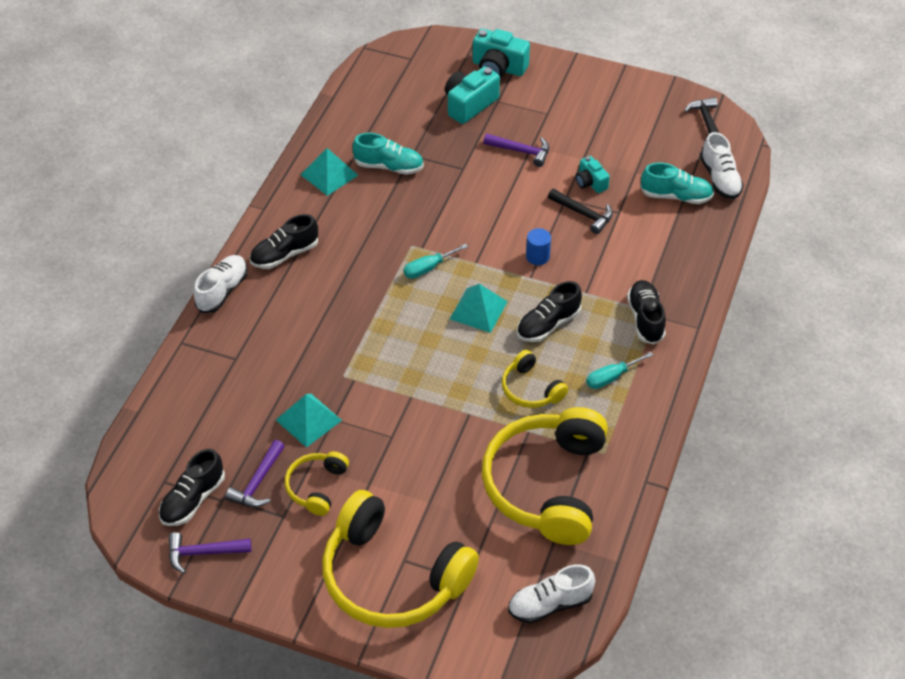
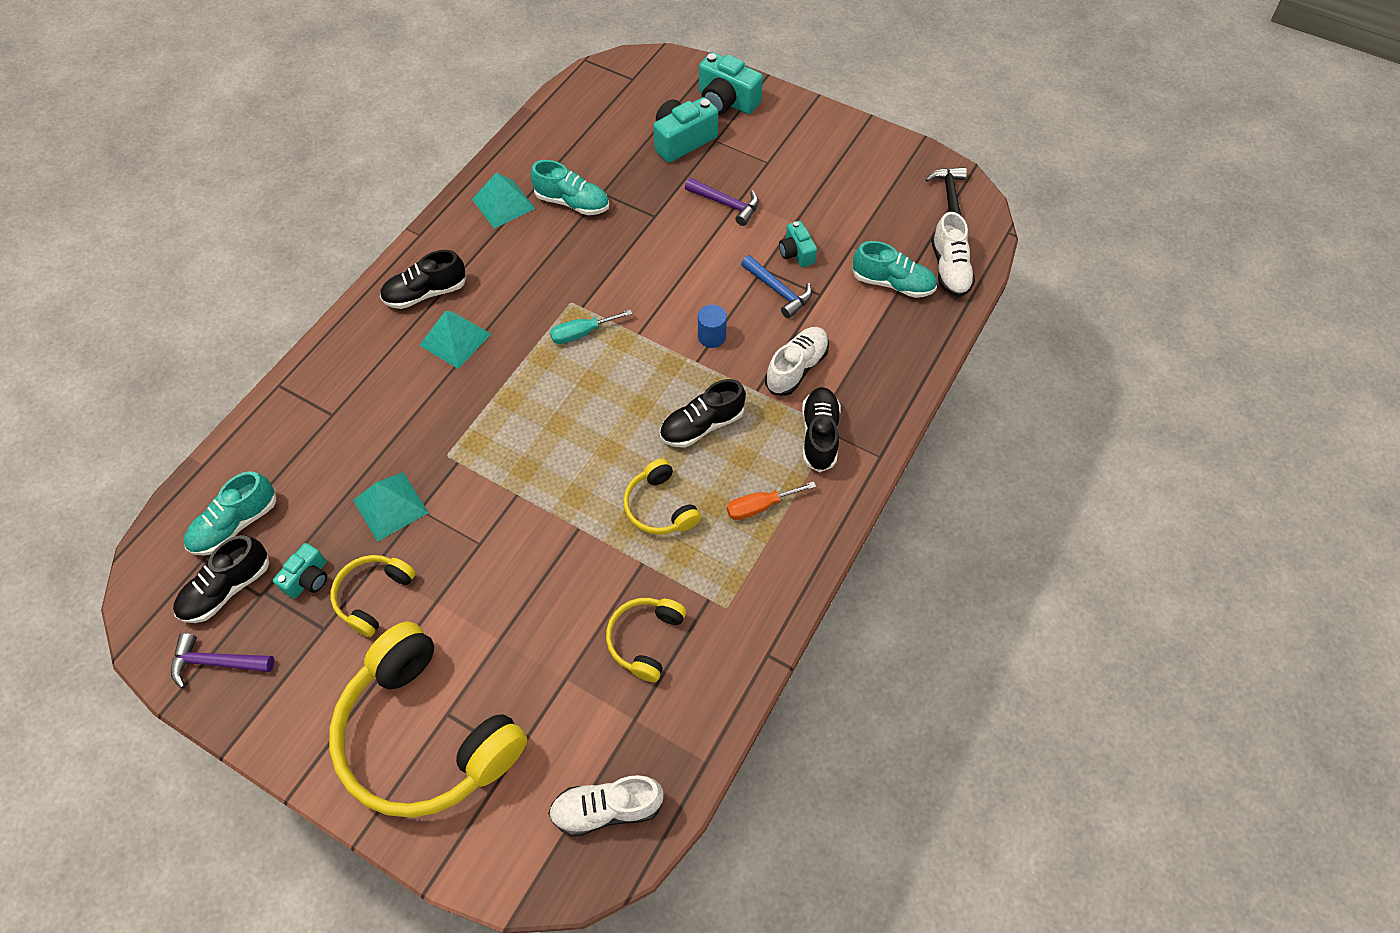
camera: 10 degrees right, 10 degrees up
white shoe [194,255,248,313] -> white shoe moved to [765,327,829,396]
purple hammer [225,440,285,507] -> turquoise camera [273,543,327,599]
turquoise pyramid [450,284,508,333] -> turquoise pyramid moved to [419,311,491,369]
yellow headphones [482,407,608,545] -> yellow headphones [606,598,686,682], size x0.47
black hammer [548,189,613,234] -> blue hammer [741,255,812,319]
turquoise screwdriver [586,352,653,389] -> orange screwdriver [727,481,816,520]
none -> turquoise shoe [184,471,277,556]

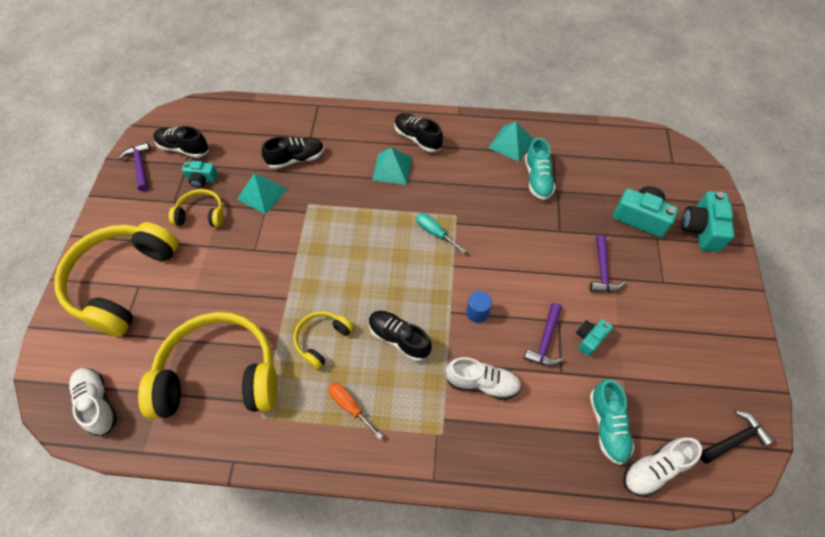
camera: 65 degrees right, 0 degrees up
turquoise shoe [184,471,277,556] -> none
yellow headphones [606,598,686,682] -> yellow headphones [138,312,278,419], size x2.11
blue hammer [741,255,812,319] -> purple hammer [524,303,564,366]
black shoe [802,387,841,472] -> black shoe moved to [262,137,325,169]

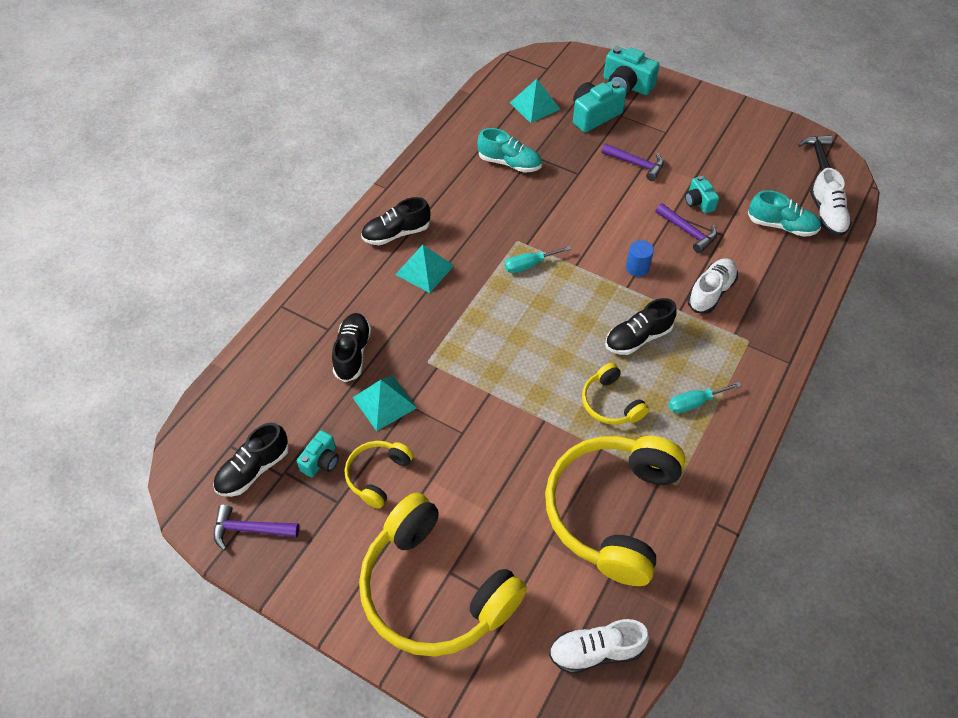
camera: 65 degrees left, 5 degrees down
orange screwdriver [328,382,383,440] -> turquoise screwdriver [668,382,741,413]
turquoise pyramid [488,122,533,161] -> turquoise pyramid moved to [510,79,560,123]

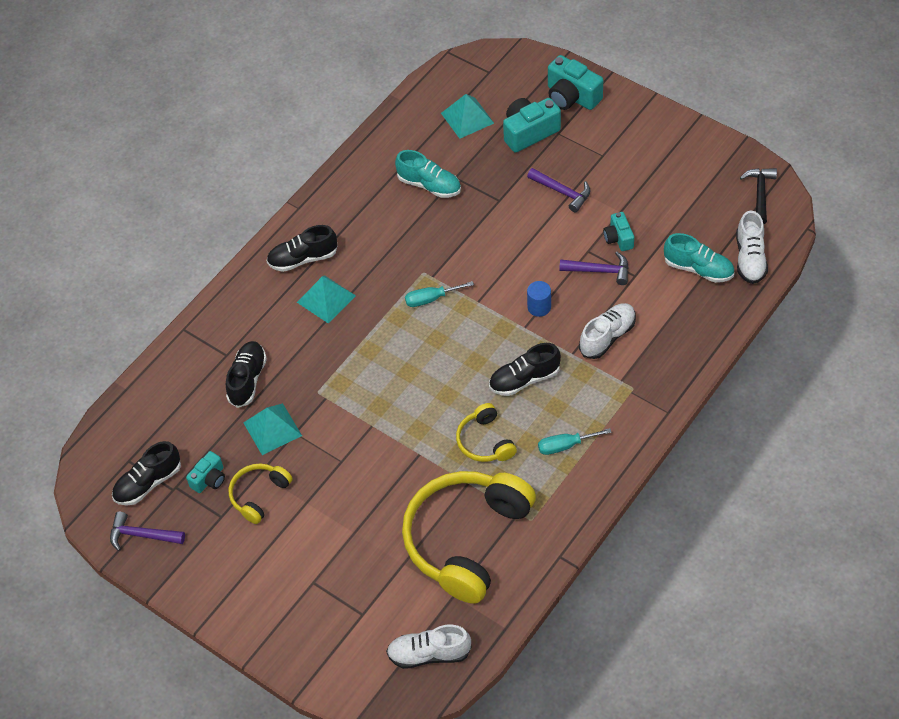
camera: 10 degrees right, 0 degrees up
yellow headphones [359,493,527,657] -> none
purple hammer [656,203,717,253] -> purple hammer turned 45 degrees counterclockwise [559,252,629,285]

